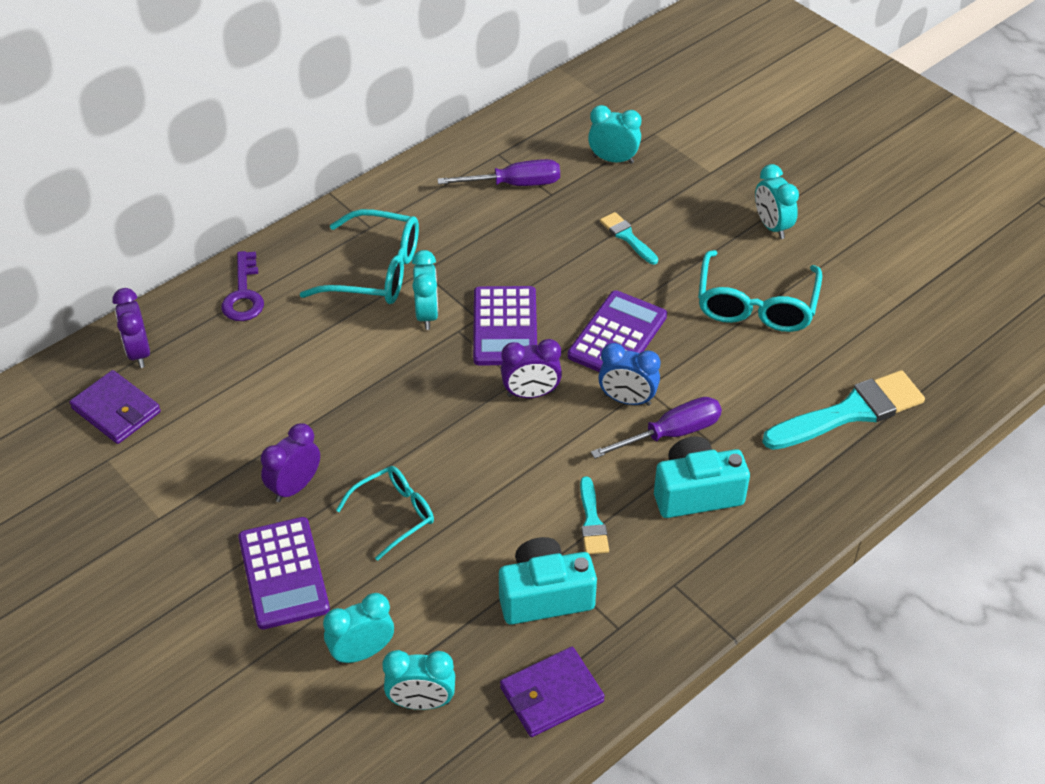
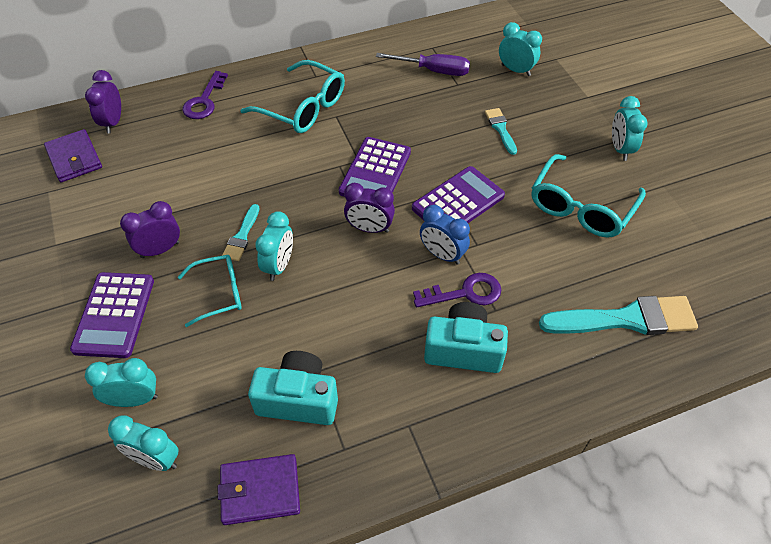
camera: 20 degrees right, 5 degrees up
turquoise clock [412,250,438,330] -> turquoise clock moved to [255,211,293,281]
turquoise brush [580,476,609,554] -> turquoise brush moved to [222,204,260,261]
purple screwdriver [591,397,722,459] -> purple key [413,273,502,307]

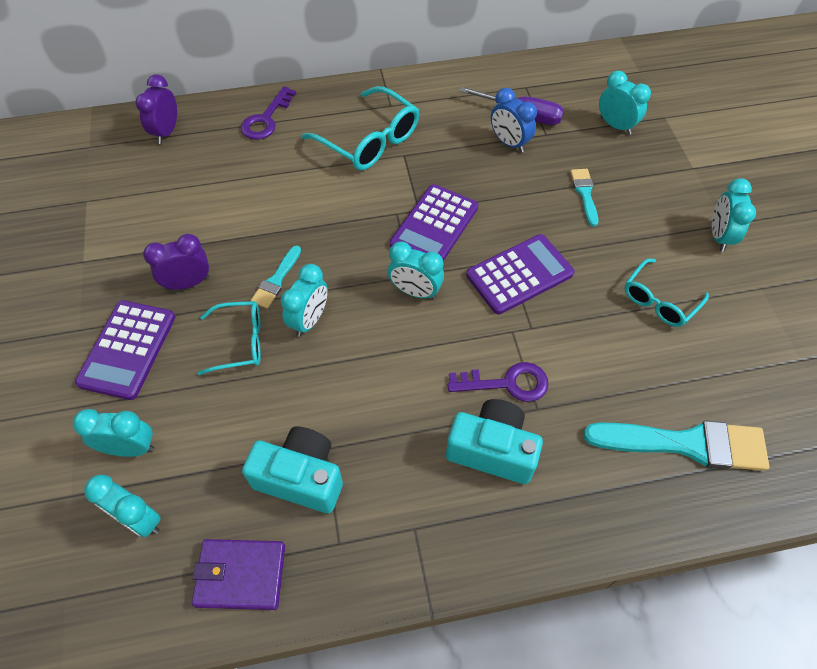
camera: 10 degrees right, 5 degrees up
purple wallet [44,129,102,182] -> none
purple clock [344,183,395,233] -> turquoise clock [388,241,444,299]
blue clock [420,205,470,265] -> blue clock moved to [491,88,537,153]
turquoise glasses [532,154,646,238] -> turquoise glasses [624,259,709,327], size x0.63

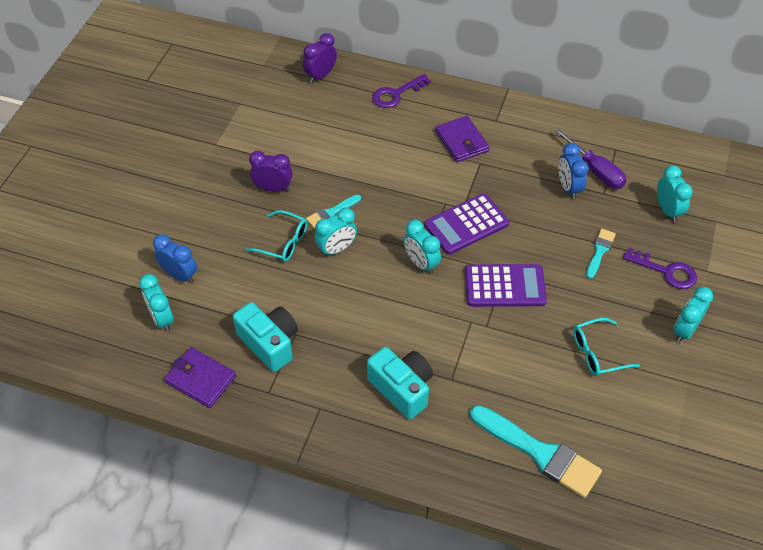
camera: 30 degrees right, 5 degrees down
turquoise clock [73,409,154,457] -> blue clock [153,234,197,284]
purple calculator [75,300,175,400] -> none
turquoise glasses [302,86,419,170] -> purple wallet [435,116,489,162]
purple key [448,362,548,402] -> purple key moved to [623,248,697,289]

